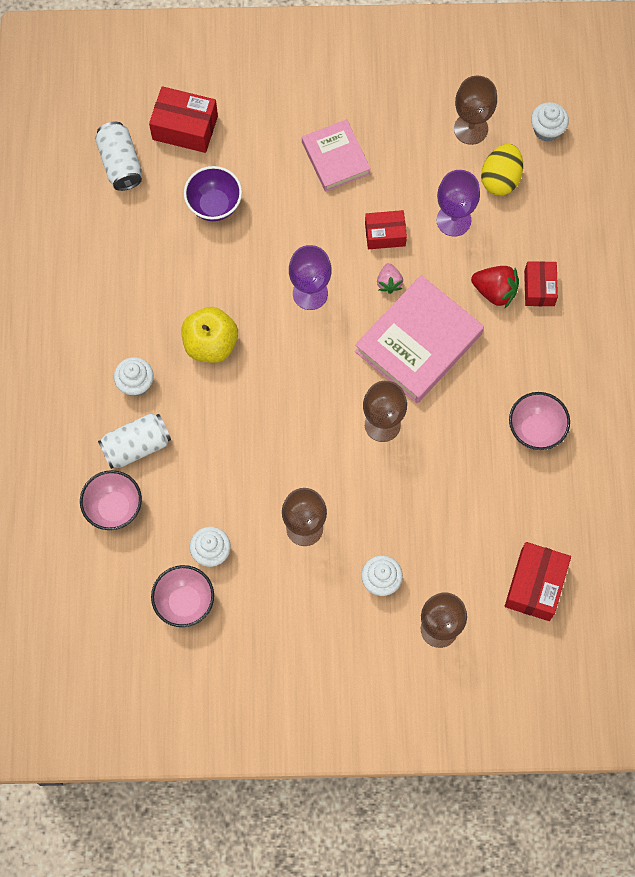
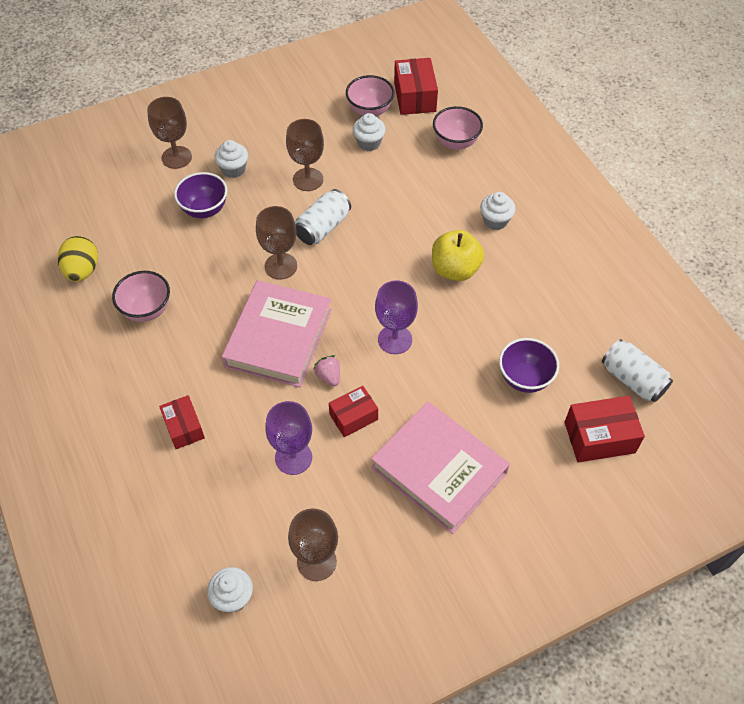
camera: 155 degrees right, 15 degrees down
white can [98,413,171,469] -> white can moved to [295,189,351,245]
pink book [302,119,371,192] -> pink book [371,401,510,534], size x1.62
red strawberry [471,266,519,308] -> none
yellow egg [481,144,523,195] -> yellow egg moved to [58,236,98,282]
red box [505,542,571,621] -> red box moved to [394,58,438,115]
none -> purple bowl [174,172,227,218]

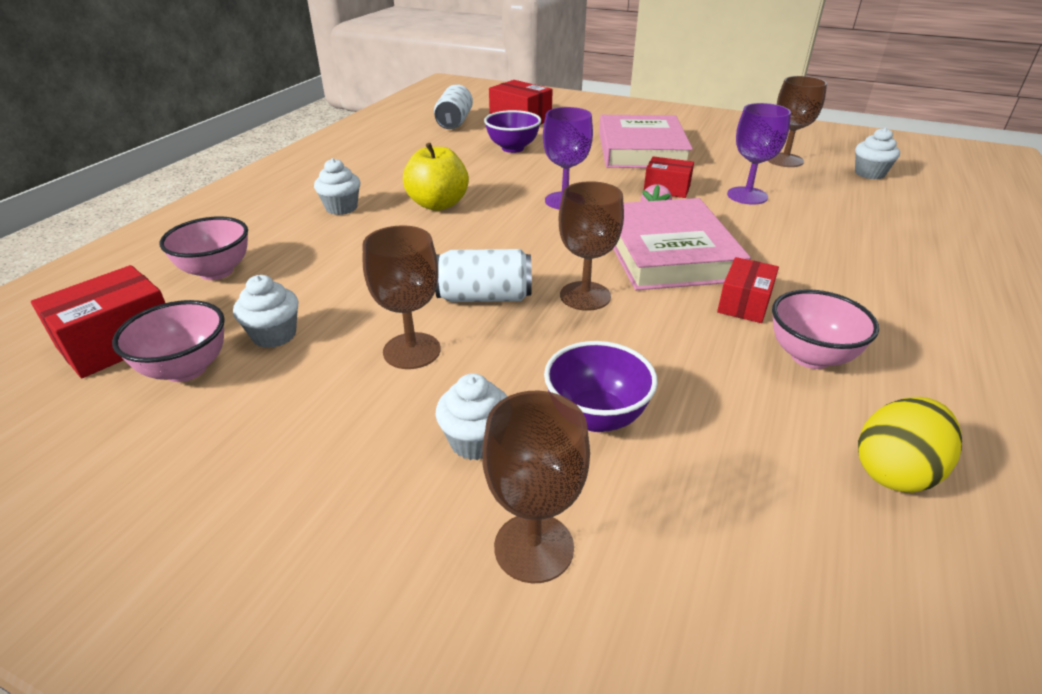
camera: 130 degrees left, 20 degrees down
red box [159,395,205,449] -> red box moved to [717,257,779,323]
pink book [222,280,332,387] -> pink book turned 75 degrees counterclockwise [613,198,751,290]

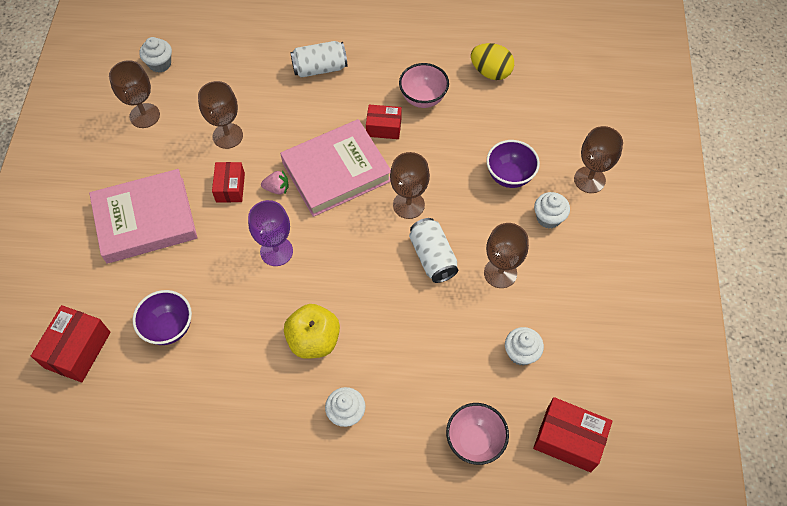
camera: 110 degrees left, 25 degrees up
pink bowl [112,300,225,382] -> none
white can [434,84,473,129] -> white can moved to [290,41,347,78]
purple goblet [727,103,791,205] -> brown goblet [198,81,243,149]

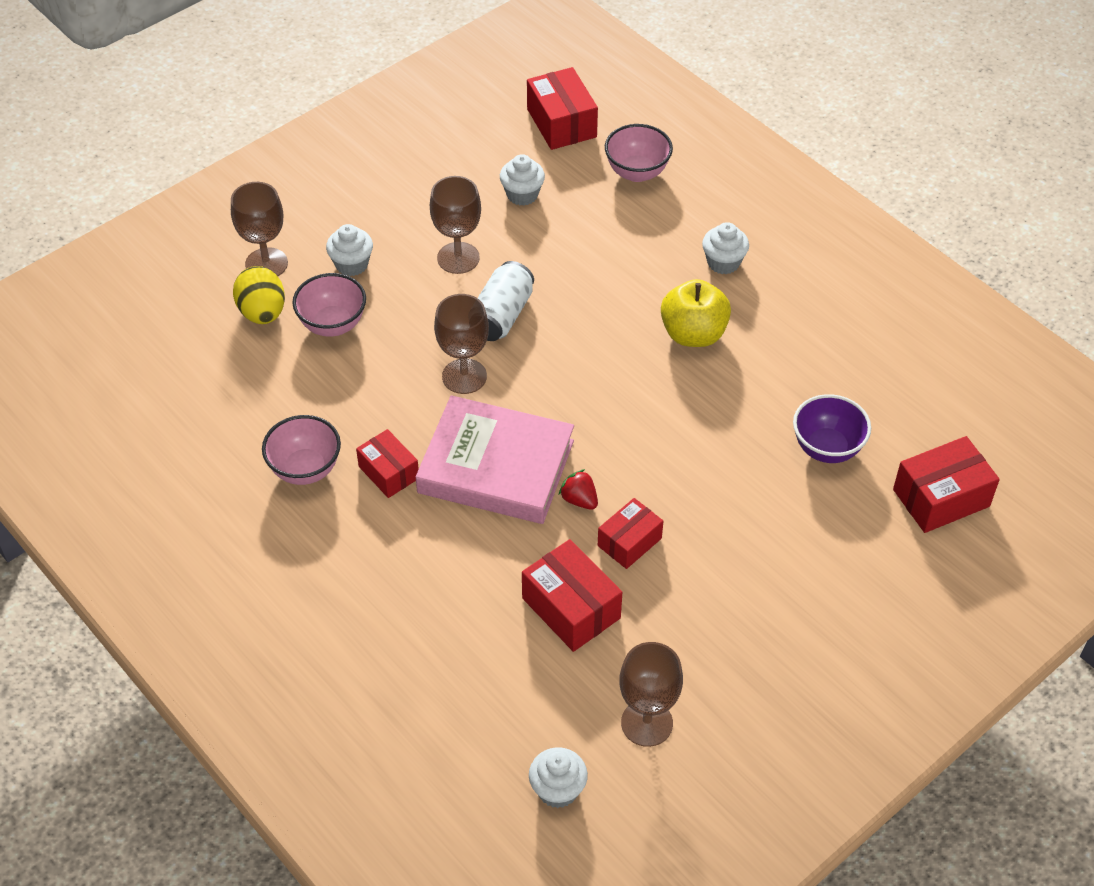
camera: 135 degrees left, 10 degrees down
pink book [89,169,197,264] -> none
brown goblet [198,81,243,149] -> red box [522,539,622,652]
purple goblet [248,200,293,266] -> none
pink strawberry [261,170,288,195] -> red strawberry [559,469,598,510]
white can [290,41,347,78] -> none
yellow egg [471,43,514,80] -> yellow egg moved to [233,266,285,324]
purple bowl [486,140,540,188] -> pink bowl [292,273,366,337]

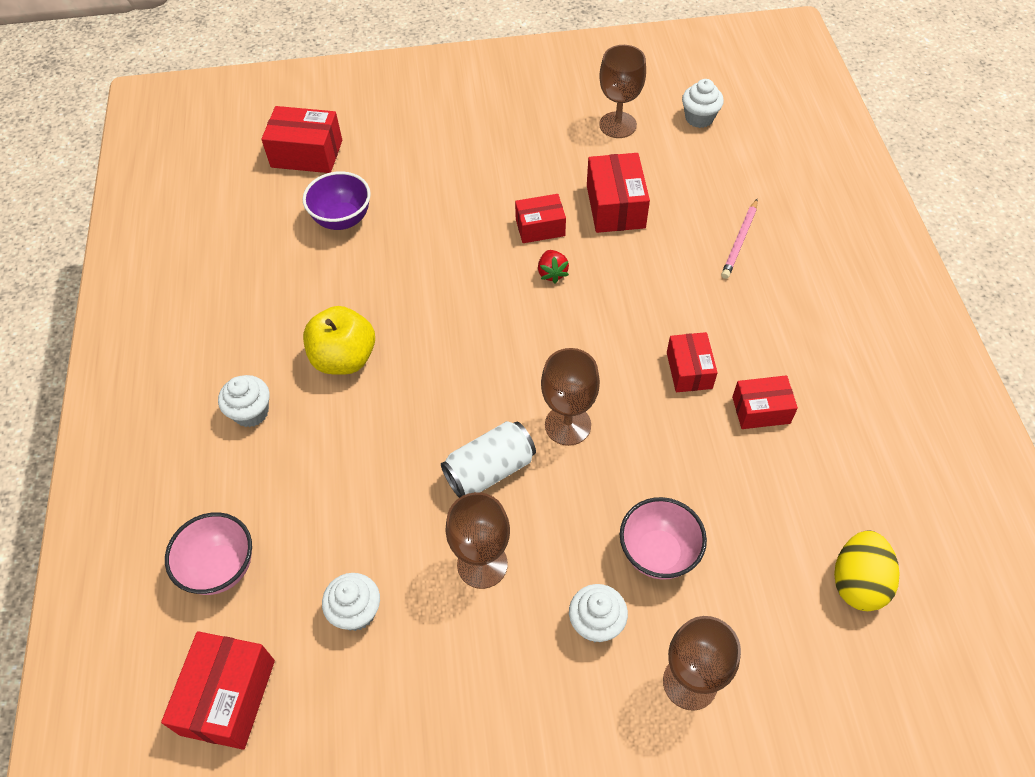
camera: 145 degrees left, 5 degrees up
yellow egg [233,266,285,324] -> yellow egg moved to [834,531,900,611]
pink bowl [262,415,341,485] -> red box [732,375,798,429]
pink book [415,395,574,524] -> none
none -> pink pencil [721,199,757,279]

